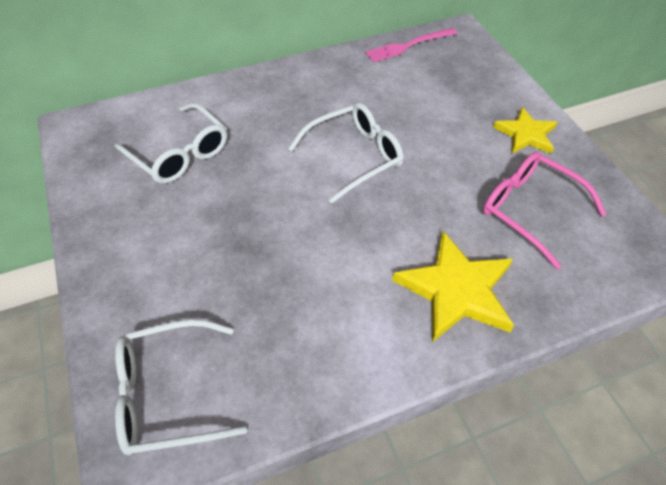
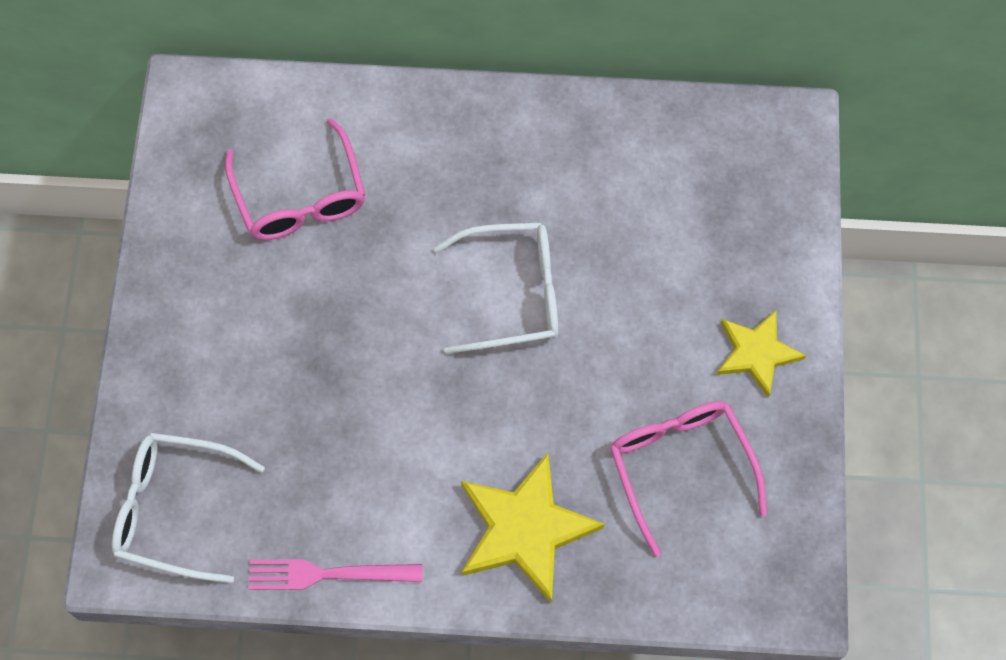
camera: 25 degrees right, 15 degrees up
white glasses [114,103,227,184] -> pink glasses [225,118,366,240]
pink fork [365,28,457,63] -> pink fork moved to [248,559,422,590]

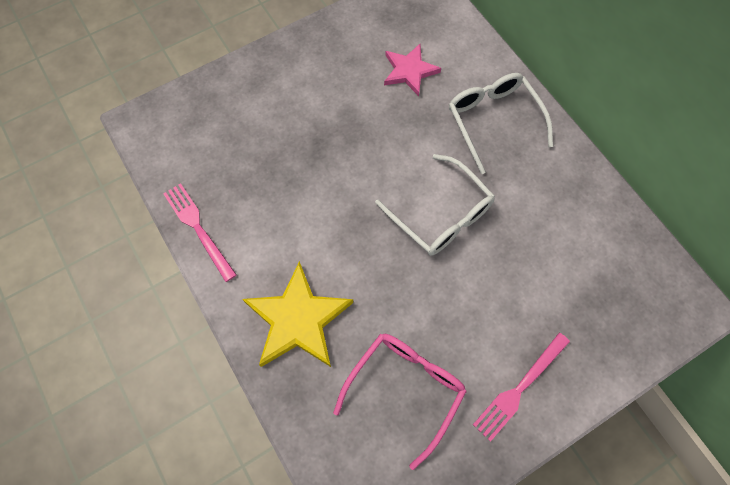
camera: 55 degrees right, 0 degrees up
white glasses [112,432,265,583] -> white glasses moved to [449,73,553,174]
pink glasses [225,118,366,240] -> pink star [384,44,441,96]
yellow star [716,310,806,397] -> pink fork [473,333,570,442]

